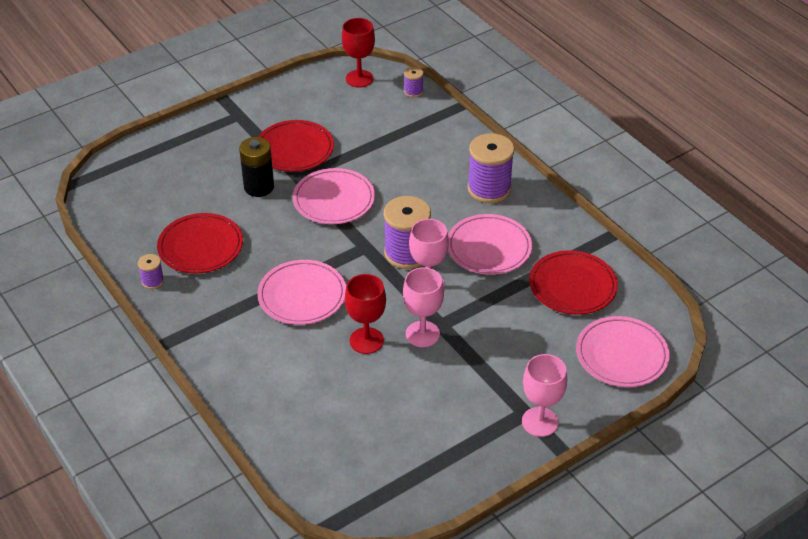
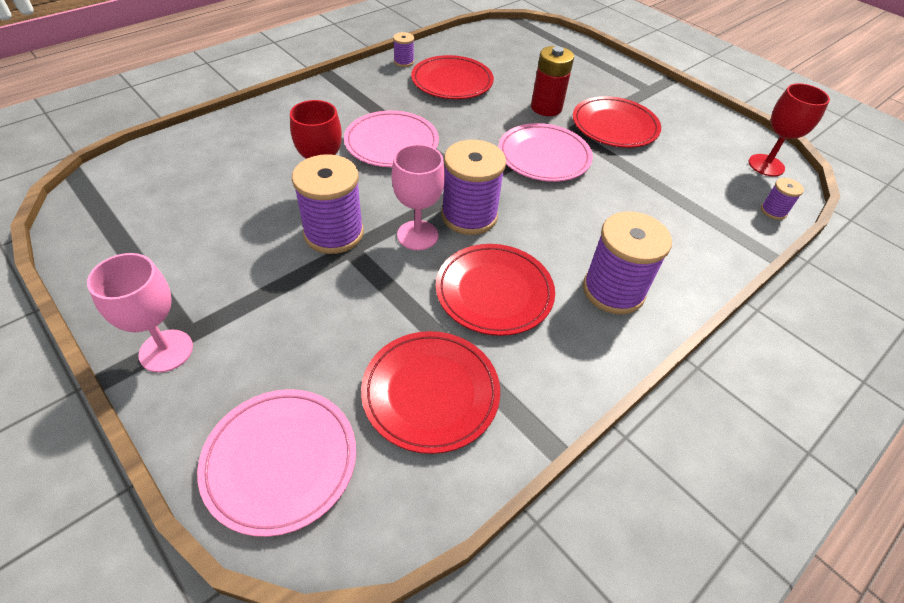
camera: 80 degrees right, 5 degrees up
black battery [239,137,274,197] -> red battery [531,46,574,116]
pink goblet [403,267,444,347] -> purple spool [292,154,364,254]
pink plate [448,214,532,275] -> red plate [436,244,555,336]

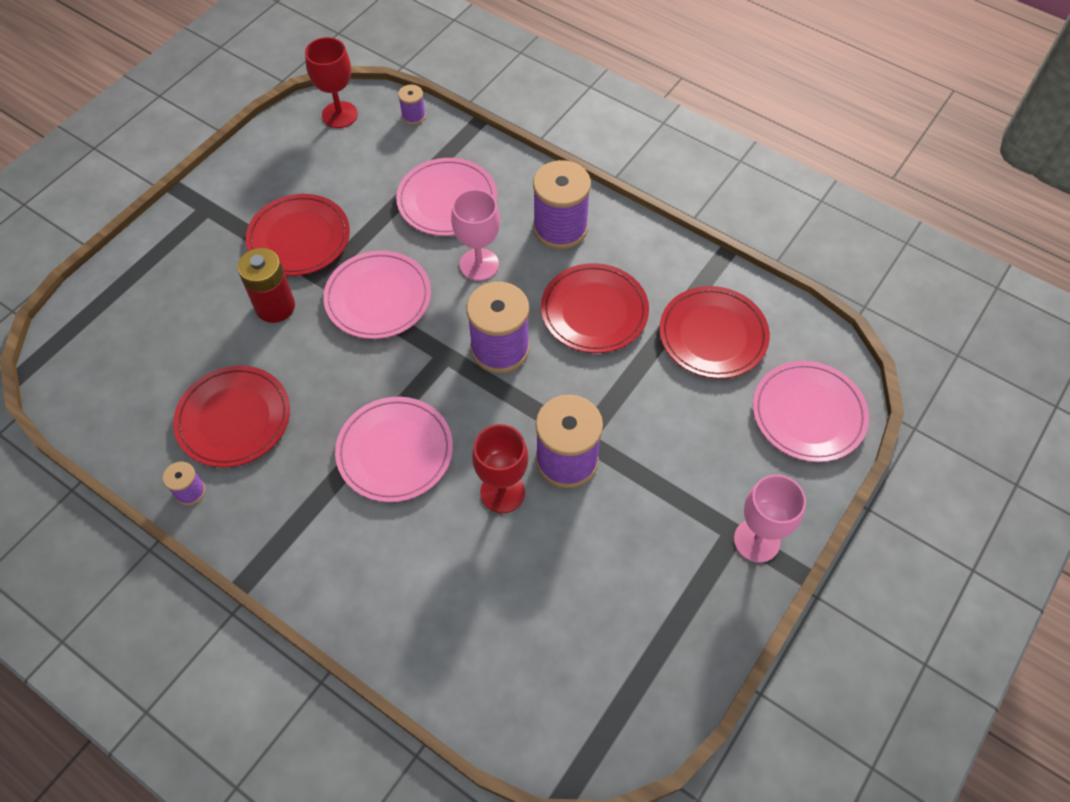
camera: 100 degrees left, 10 degrees up
pink goblet [392,144,445,250] -> pink goblet moved to [451,189,500,281]
none -> pink plate [396,158,497,236]

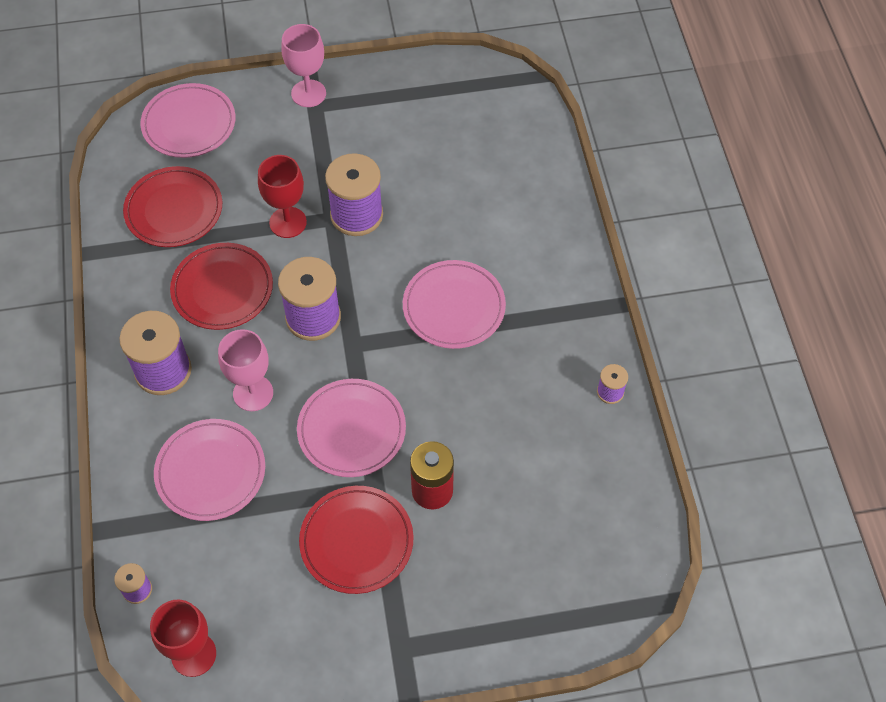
camera: 135 degrees left, 0 degrees up
red plate [173,366,290,467] -> none
red goblet [472,424,529,513] -> red goblet moved to [258,155,307,238]

